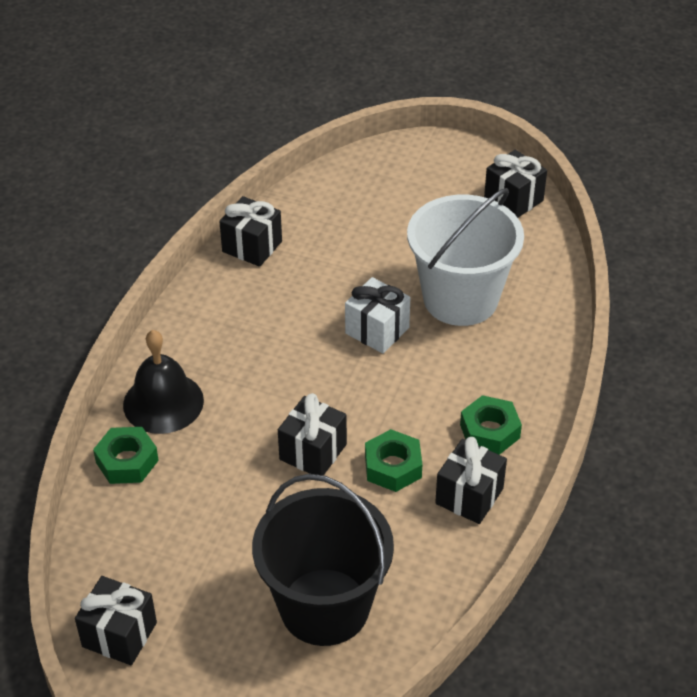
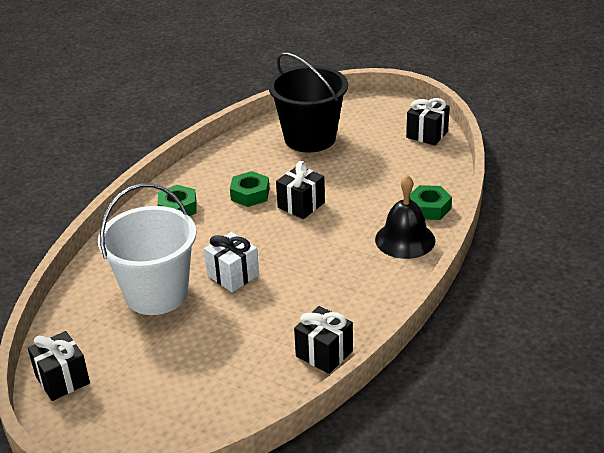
camera: 170 degrees left, 10 degrees down
black gift [435,437,507,524] -> none

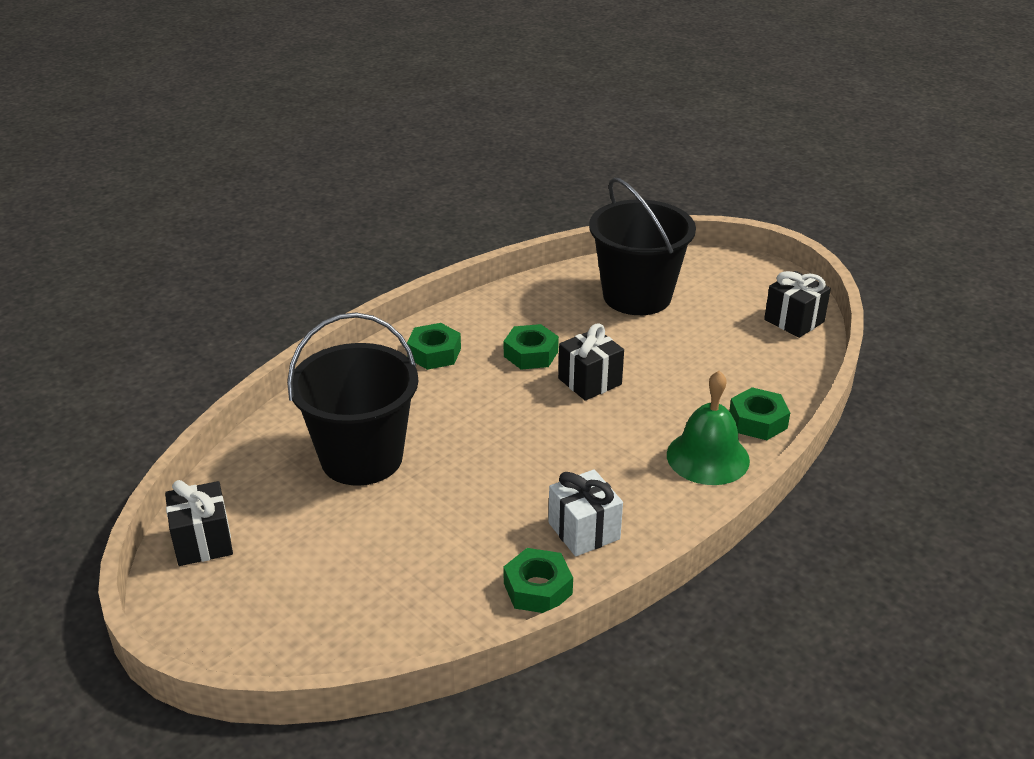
camera: 15 degrees right, 0 degrees up
white bucket [98,183,196,315] -> black bucket [287,313,418,486]
white gift [204,232,259,292] -> white gift moved to [548,469,623,557]
black gift [294,306,353,374] -> green nut [504,548,573,613]
black bell [375,175,435,259] -> green bell [667,371,750,485]

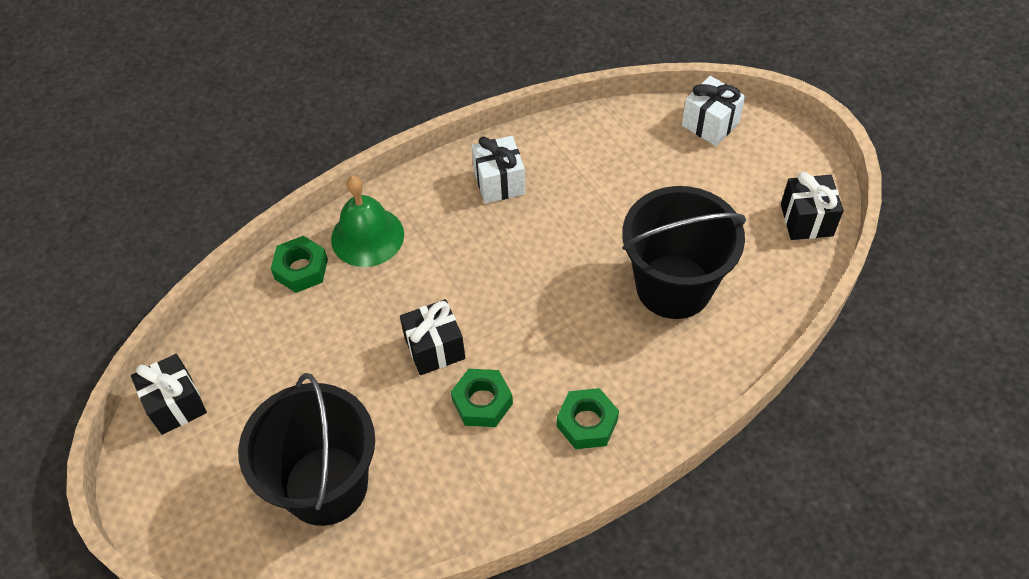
camera: 165 degrees left, 20 degrees up
green nut [504,548,573,613] -> none
none -> white gift [682,76,745,146]

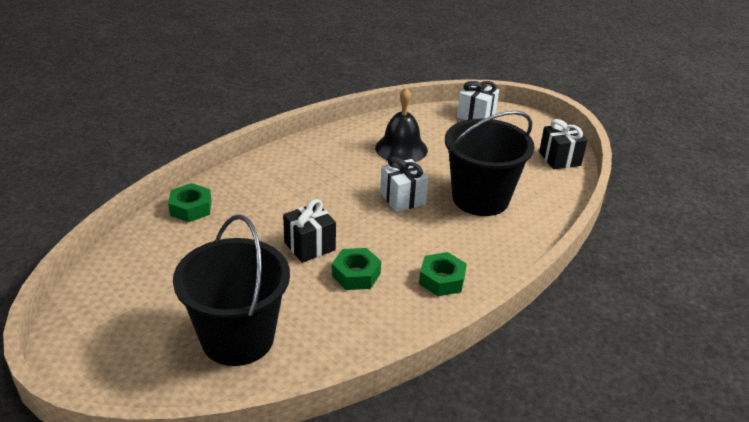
camera: 15 degrees left, 20 degrees down
black gift [131,354,207,435] -> none
green bell [331,176,404,267] -> none
white gift [472,136,525,204] -> white gift moved to [380,157,429,212]
none -> black bell [375,88,428,162]

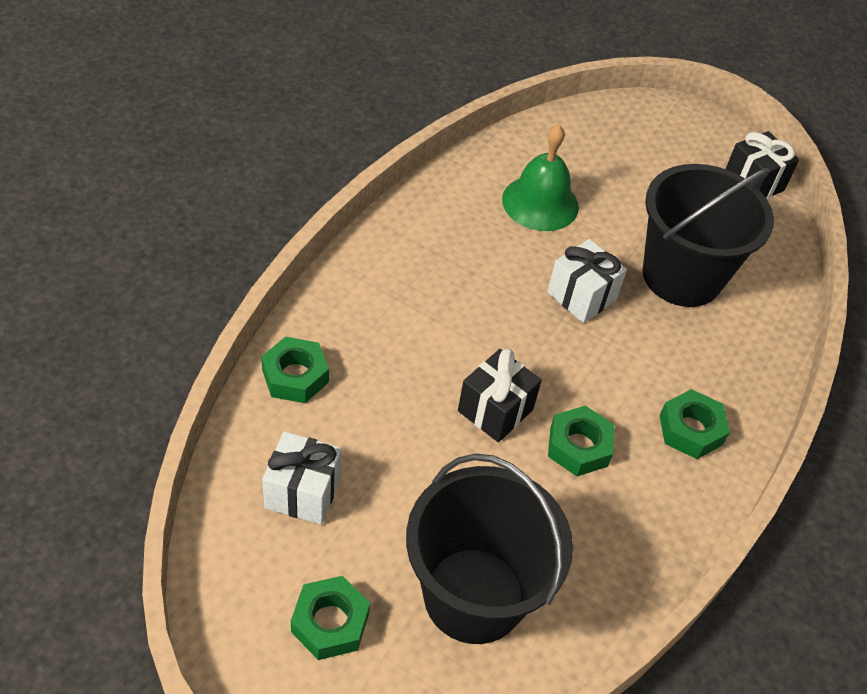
camera: 20 degrees left, 15 degrees up
black bell [375,88,428,162] -> green bell [502,125,579,231]
white gift [457,81,499,120] -> white gift moved to [262,431,342,525]
none -> green nut [291,576,370,660]

